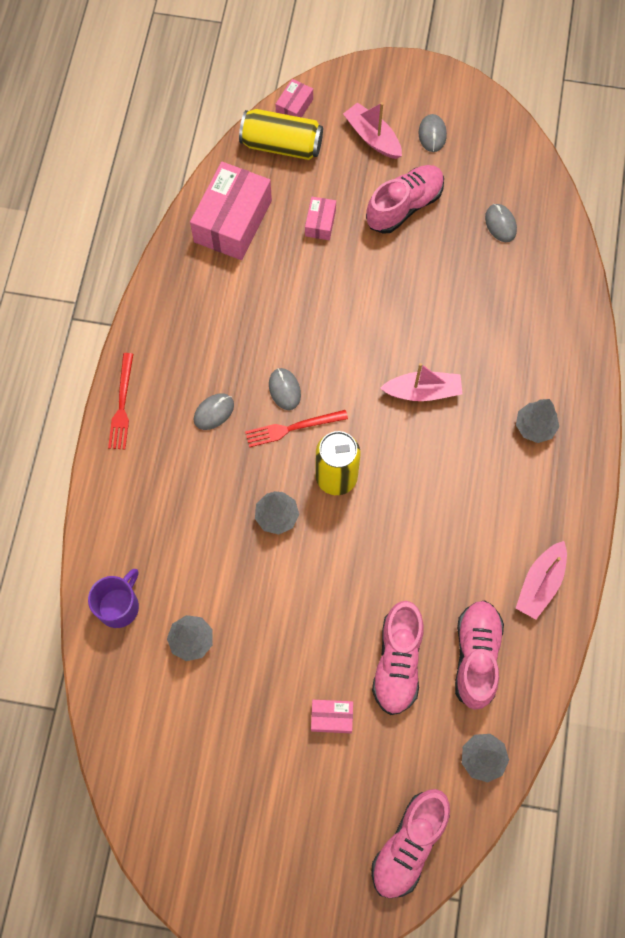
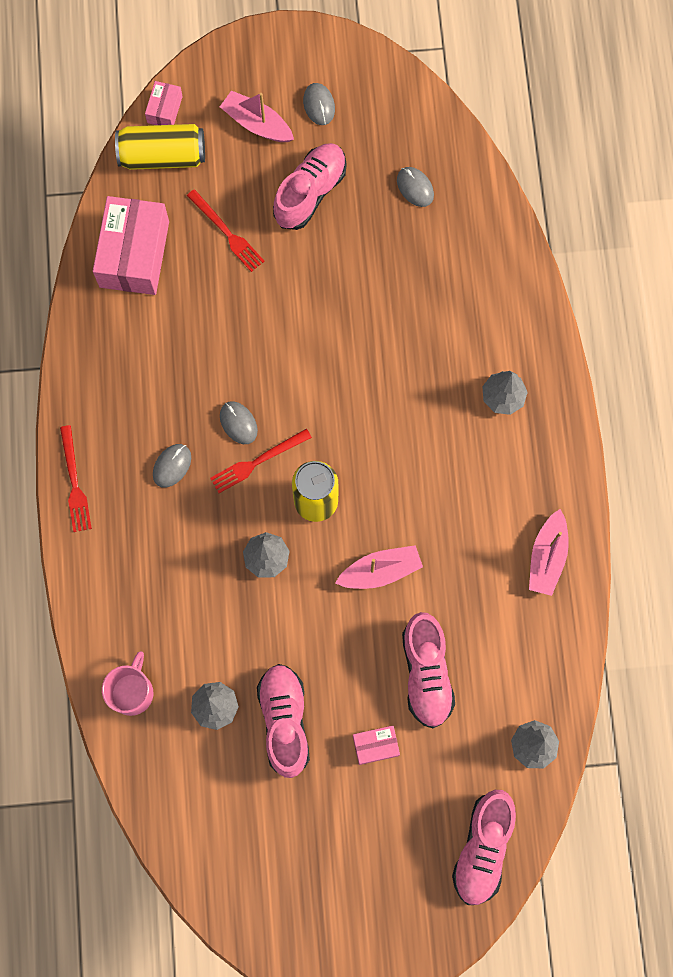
camera: 15 degrees left, 5 degrees up
purple mug [88,569,139,628] -> pink mug [102,651,153,716]
pink box [305,197,336,240] -> red fork [187,189,265,272]
pink boat [380,363,462,401] -> pink boat moved to [335,545,423,589]
pink shoe [455,601,504,710] -> pink shoe moved to [257,664,310,778]

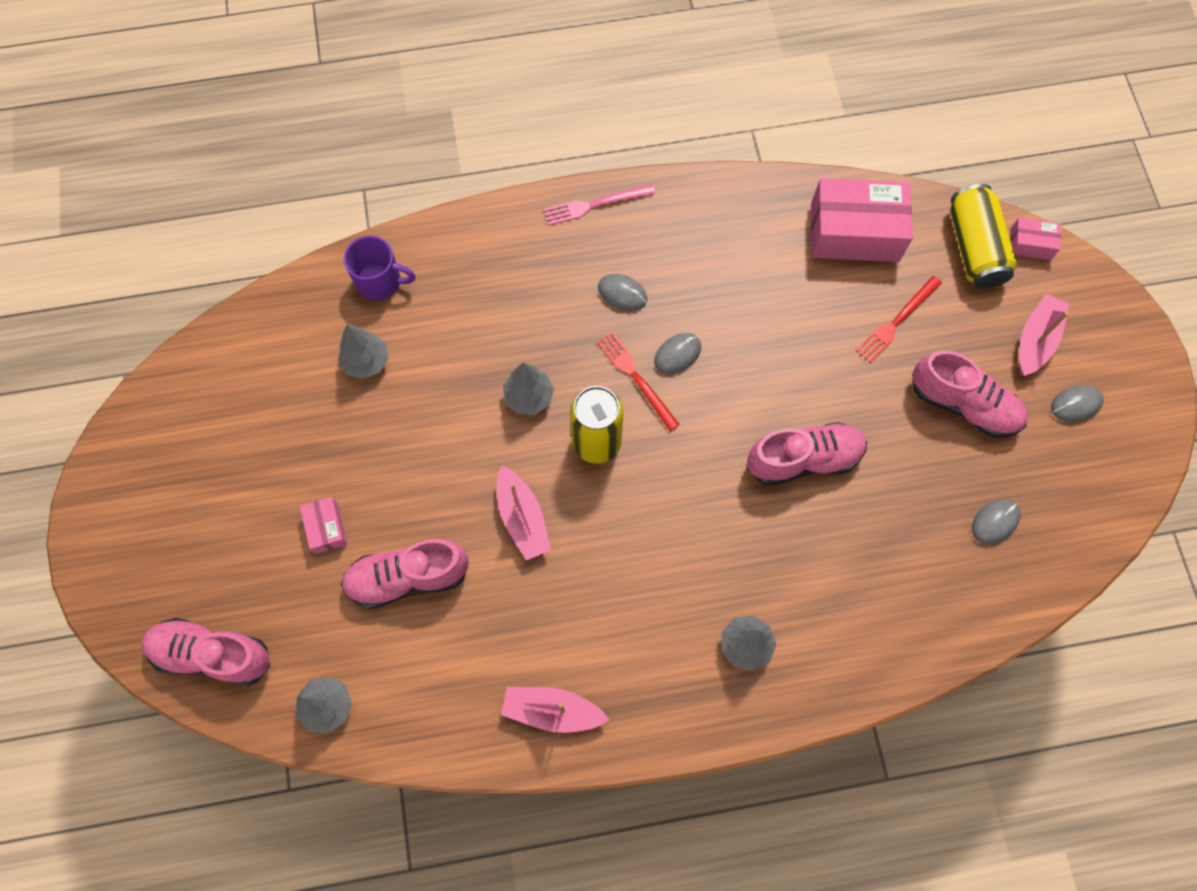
camera: 85 degrees right, 5 degrees down
red fork [60,425,92,532] -> pink fork [543,184,656,226]
pink mug [102,651,153,716] -> purple mug [344,236,416,300]
pink shoe [257,664,310,778] -> pink shoe moved to [747,422,867,486]

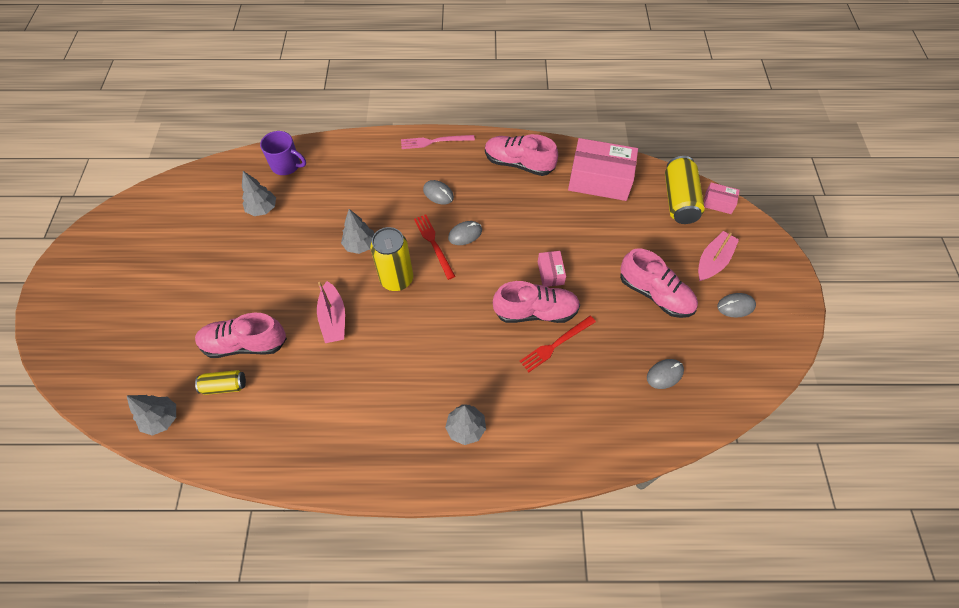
camera: 10 degrees right, 10 degrees down
pink shoe [142,618,270,686] -> pink shoe moved to [485,134,558,176]
pink box [300,497,348,554] -> pink box moved to [538,251,566,287]
pink boat [501,687,609,733] -> none
red fork [856,276,942,363] -> red fork moved to [520,316,596,372]
none -> yellow can [195,370,246,395]

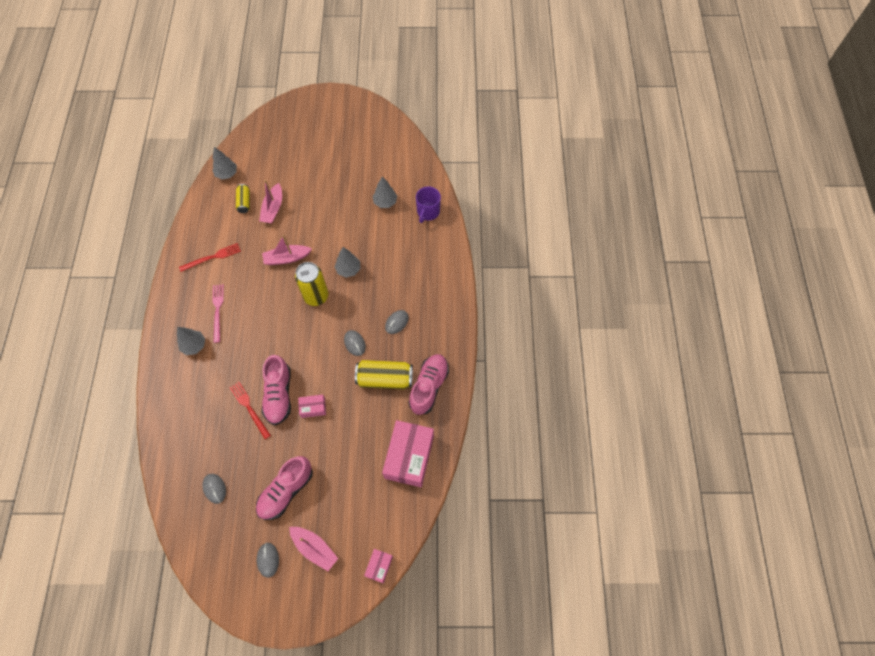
camera: 90 degrees right, 5 degrees up
pink shoe [195,313,287,358] -> pink boat [259,180,282,223]
pink fork [401,135,475,149] -> pink fork moved to [212,284,224,343]
red fork [414,215,456,280] -> red fork moved to [179,243,241,272]
yellow can [665,156,705,224] -> yellow can moved to [355,360,413,389]

